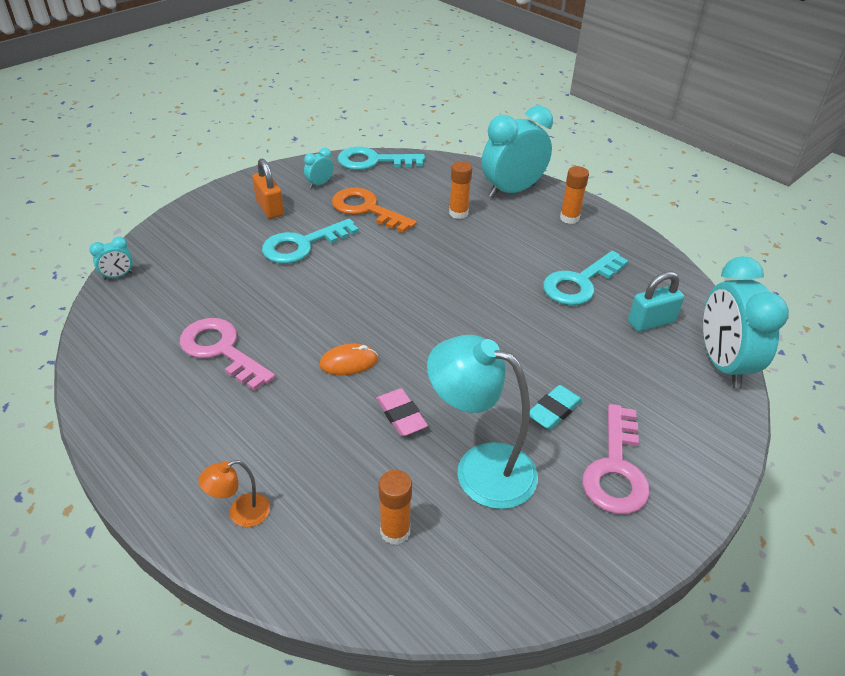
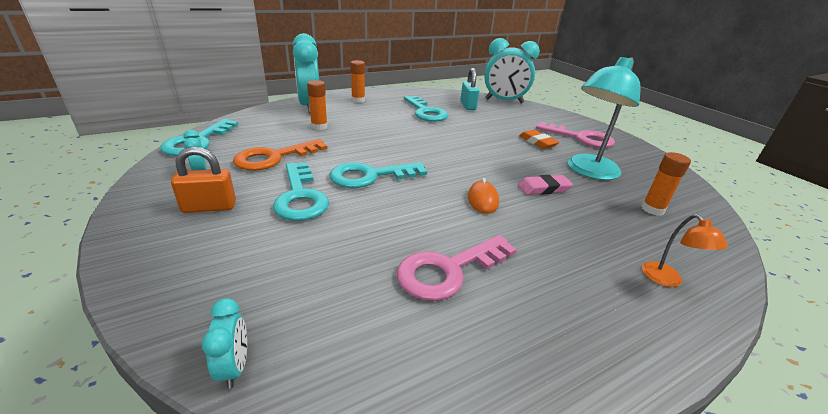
camera: 75 degrees left, 10 degrees down
turquoise eraser [530,385,583,430] -> orange eraser [519,130,560,149]
none -> turquoise key [330,162,427,188]

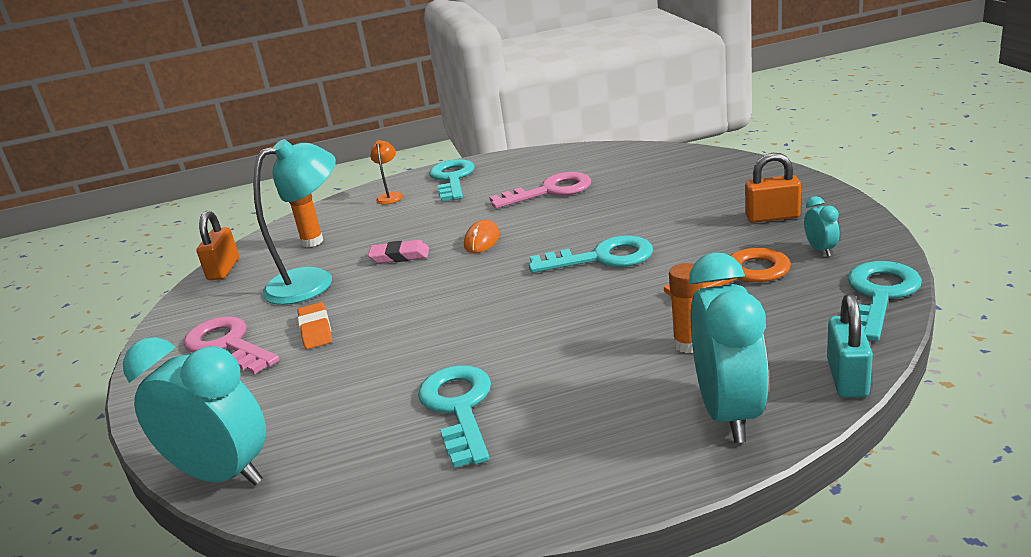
camera: 160 degrees left, 5 degrees down
turquoise clock [202,298,247,389] -> none
turquoise key [273,162,329,221] -> turquoise key moved to [429,159,475,201]
orange glue stick [350,60,365,103] -> none
turquoise padlock [460,68,479,110] -> turquoise padlock moved to [827,294,873,398]
none -> orange padlock [197,211,239,280]

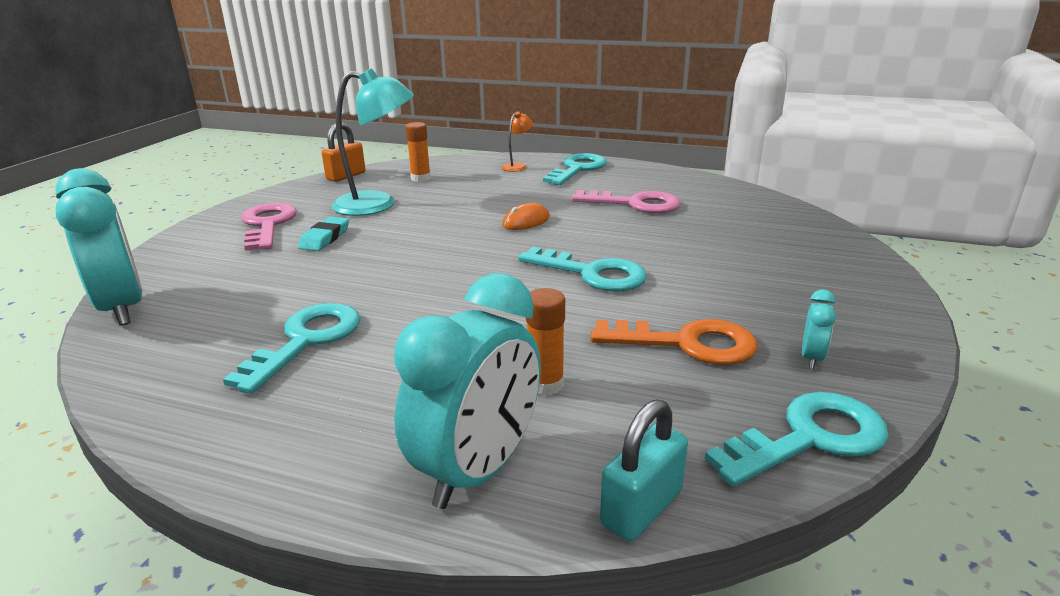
camera: 30 degrees right, 0 degrees up
orange eraser [298,302,332,349] -> turquoise eraser [298,217,349,251]
pink eraser [368,240,429,264] -> none
orange padlock [745,153,801,223] -> none

